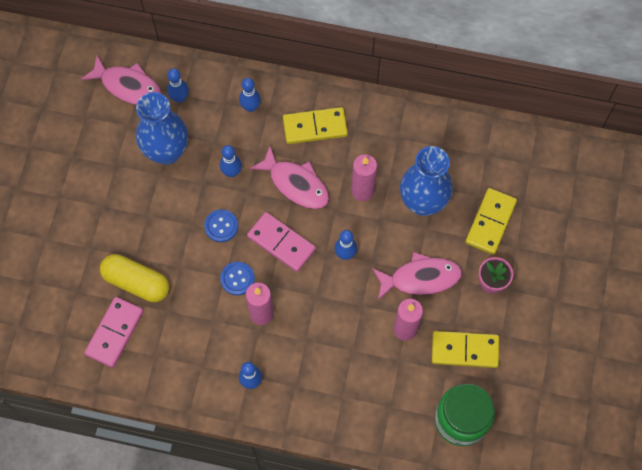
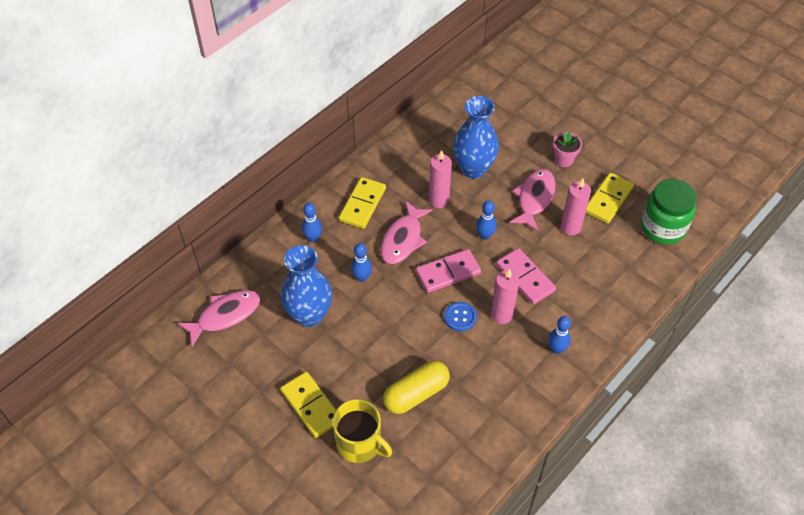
camera: 60 degrees left, 15 degrees down
pink domino [84,297,144,368] -> pink domino moved to [496,248,556,305]
blue bowling pin [167,68,189,103] -> none
blue button [204,209,238,242] -> none
pink fish [250,146,329,209] -> pink fish turned 135 degrees clockwise [380,201,433,264]
yellow domino [465,188,517,255] -> yellow domino moved to [280,372,336,438]
none -> yellow mug [332,399,392,463]

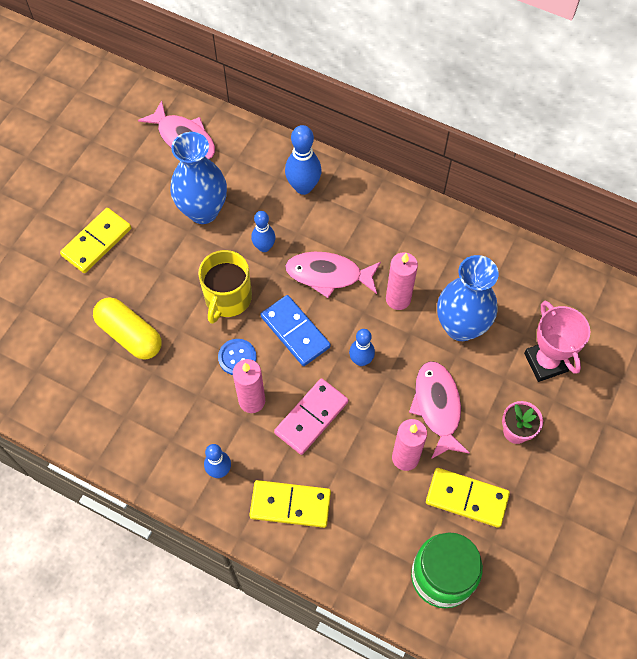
camera: 75 degrees right, 10 degrees up
blue bowling pin [302,203,322,242] -> blue bowling pin [285,125,322,195], size x1.55
yellow mug [332,399,392,463] -> yellow mug moved to [198,250,252,324]
yellow domino [339,177,386,229] -> yellow domino moved to [250,480,331,528]
pink domino [416,249,481,293] -> blue domino [261,295,331,366]
pink fish [510,169,556,231] -> pink fish turned 105 degrees counterclockwise [409,361,470,459]
none -> pink trophy [524,301,590,382]

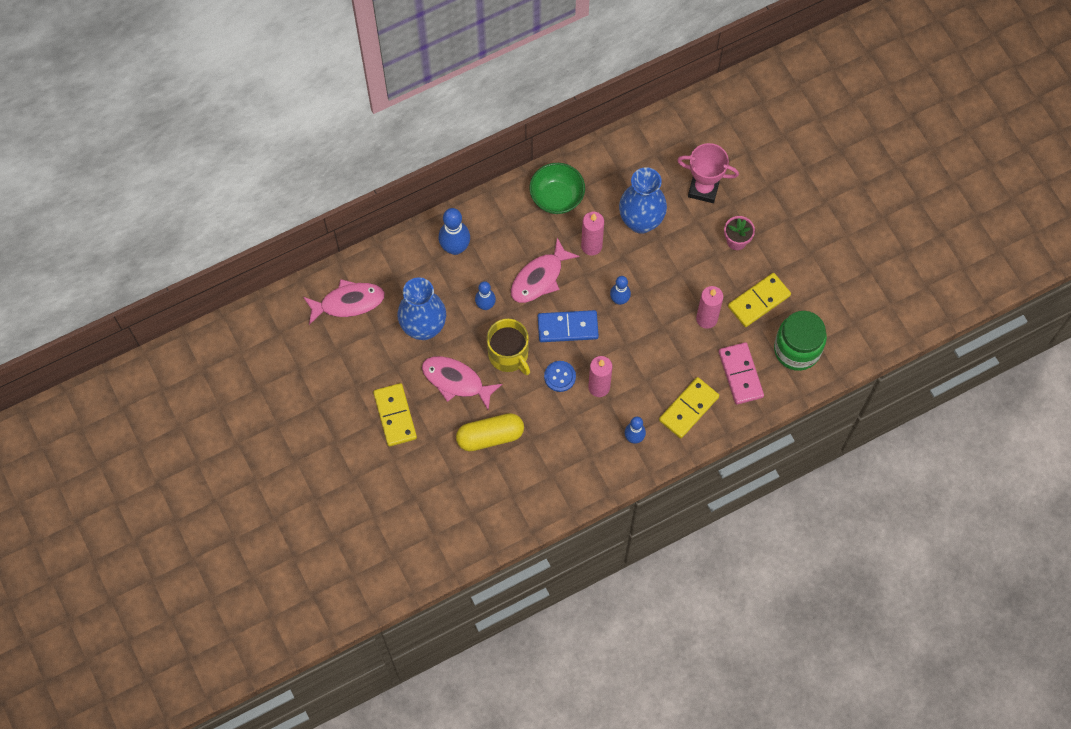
camera: 55 degrees left, 5 degrees up
pink domino [274,378,348,455] -> pink domino moved to [719,342,764,405]
pink fish [409,361,470,459] -> pink fish moved to [422,356,502,410]
none -> green bowl [529,163,585,214]

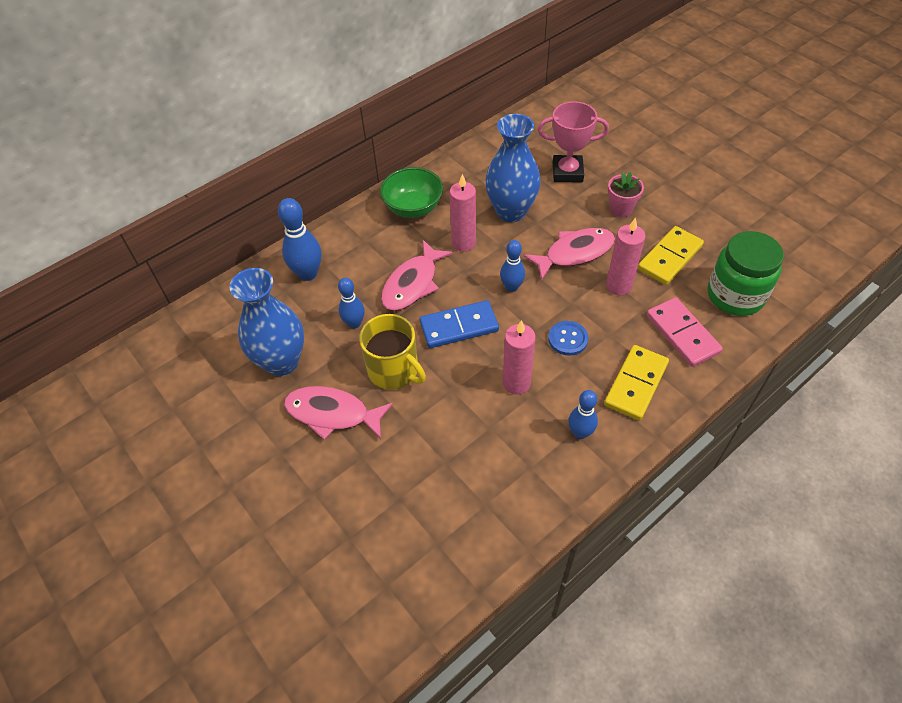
camera: 10 degrees left, 15 degrees down
pink fish [303,279,385,325] -> pink fish moved to [524,228,615,280]
yellow domino [373,383,417,446] -> none
yellow capsule [456,413,524,451] -> none
blue button [544,361,576,392] -> blue button moved to [548,321,588,356]

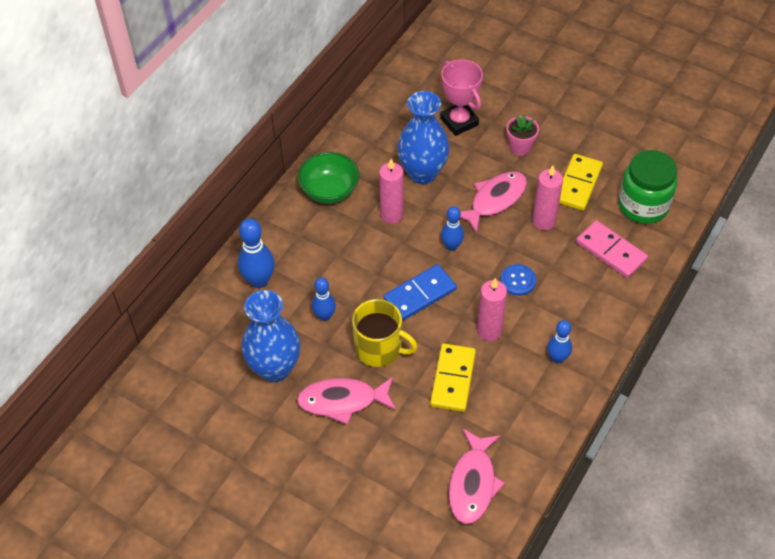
camera: 20 degrees left, 0 degrees up
pink fish [381,240,453,311] -> pink fish moved to [449,429,505,524]
pink trophy [538,101,609,182] -> pink trophy turned 75 degrees clockwise [440,60,483,136]
yellow domino [604,345,669,420] -> yellow domino moved to [430,343,476,412]

